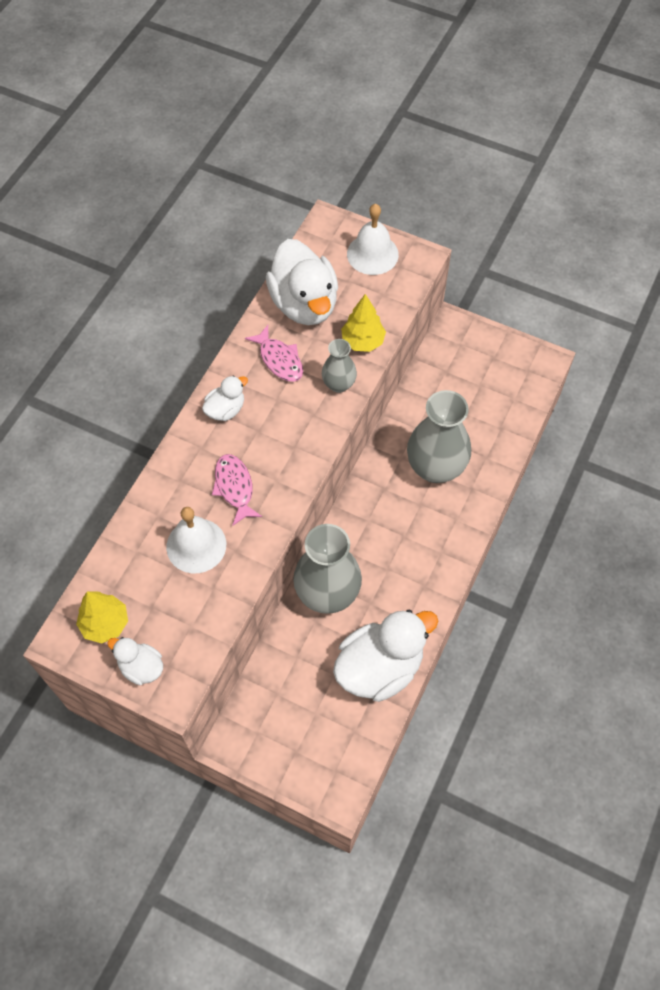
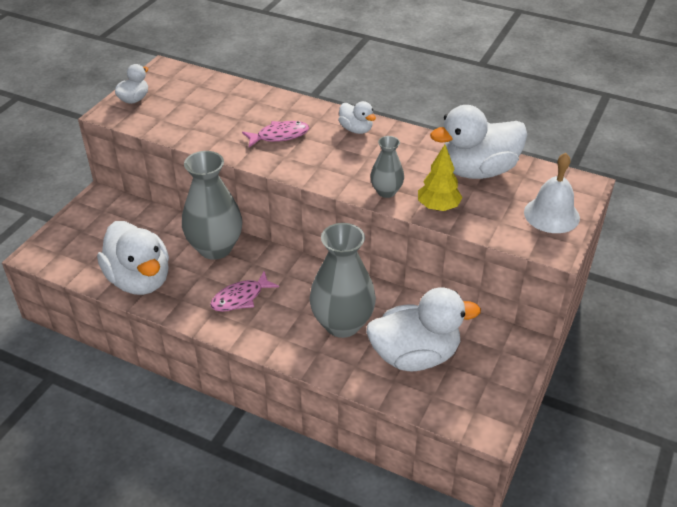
camera: 90 degrees right, 20 degrees down
yellow tree [76,591,128,644] -> none
white bell [166,507,226,574] -> none
pink fish [245,325,303,382] -> pink fish moved to [210,271,279,312]
none -> white duck [366,288,481,371]

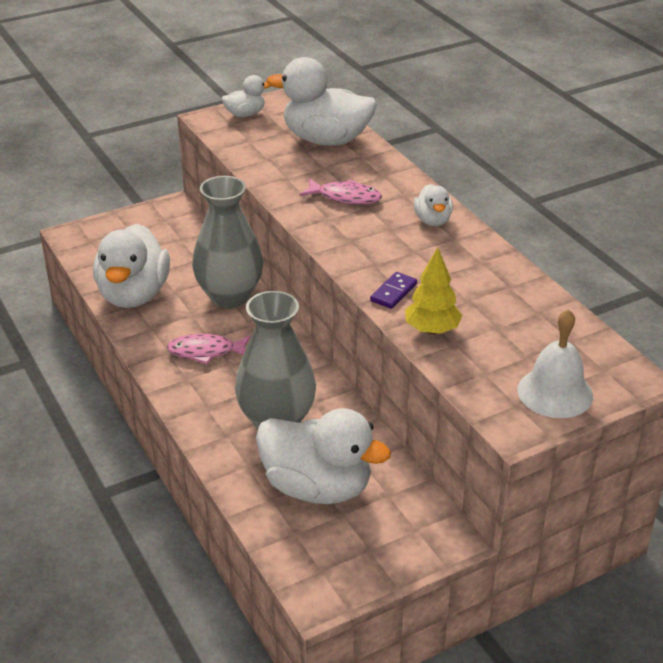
camera: 35 degrees right, 5 degrees down
grey vase [370,136,404,198] -> purple domino [370,272,417,309]
white duck [430,105,527,179] -> white duck moved to [267,57,377,146]

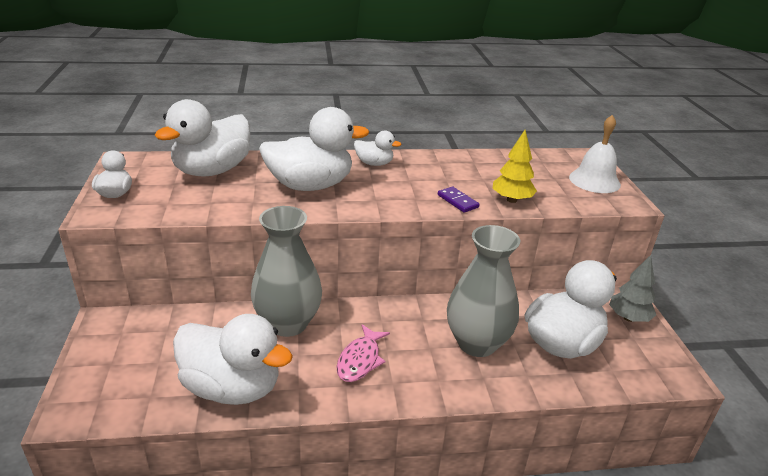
camera: 70 degrees left, 5 degrees down
pink fish [300,178,382,205] -> white duck [259,107,370,191]
none -> grey tree [609,255,656,322]

